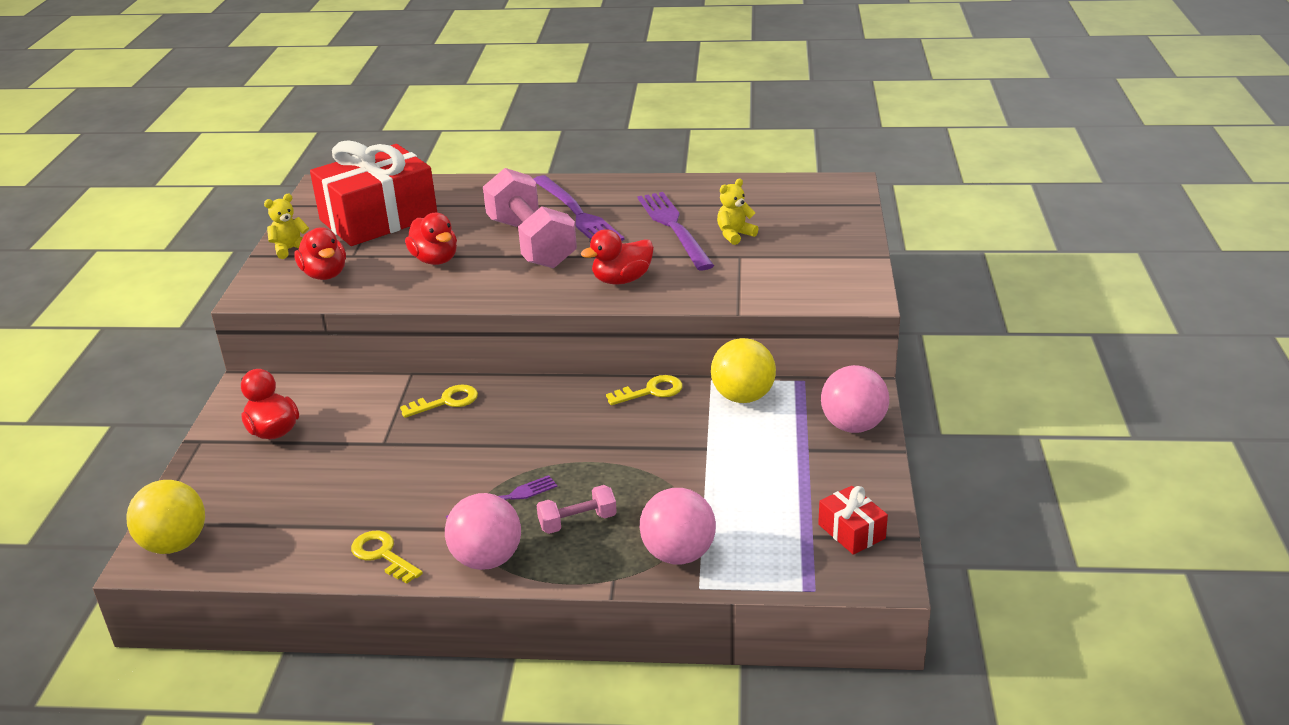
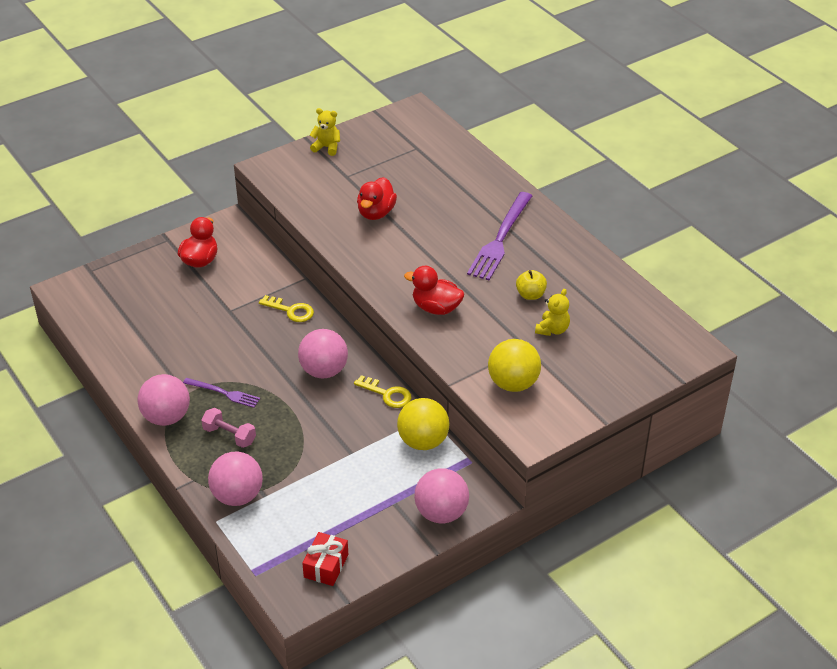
camera: 50 degrees right, 10 degrees up
yellow ball [126,480,205,554] -> yellow ball moved to [488,339,541,392]
red duck [294,227,346,280] -> none
red gift [310,140,437,246] -> none
yellow key [351,531,423,584] -> none
pink dumbbell [483,168,577,268] -> none
purple fork [638,192,714,270] -> yellow apple [516,270,547,300]
yellow teddy bear [717,178,758,245] -> yellow teddy bear turned 105 degrees clockwise [535,289,570,336]
none -> pink ball [298,329,348,378]

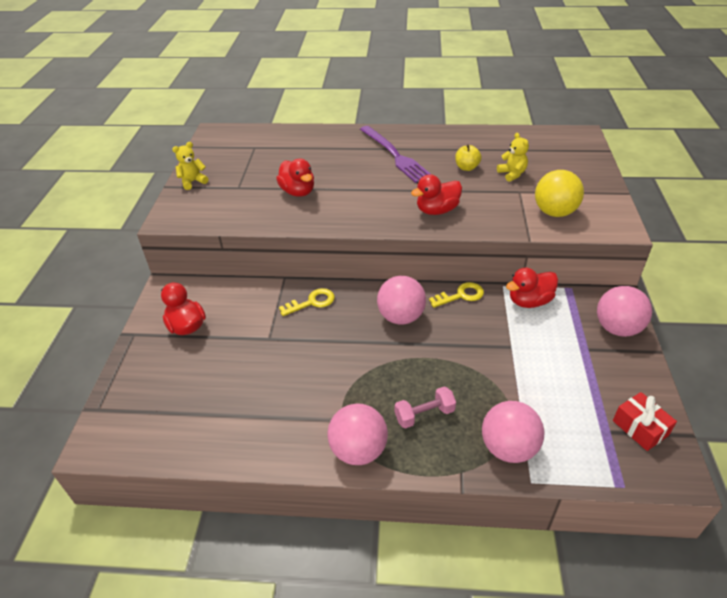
camera: 50 degrees left, 0 degrees up
purple fork [183,378,260,408] -> none
yellow ball [397,398,449,450] -> red duck [506,268,558,308]

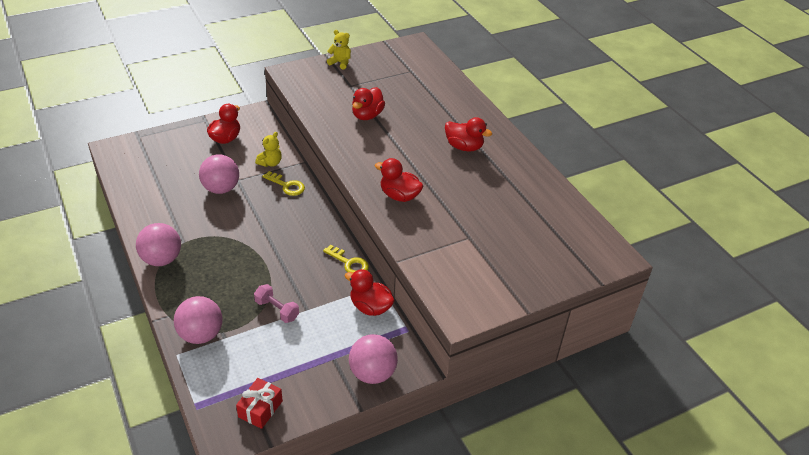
camera: 55 degrees right, 0 degrees up
purple fork [360,126,432,183] -> red duck [445,117,492,151]
pink ball [377,276,426,325] -> pink ball moved to [199,155,239,194]
pink dumbbell [395,386,456,429] -> pink dumbbell moved to [254,284,299,323]
yellow apple [455,144,481,171] -> none
yellow teddy bear [497,133,529,182] -> yellow teddy bear moved to [255,132,282,167]
yellow ball [535,170,584,217] -> none

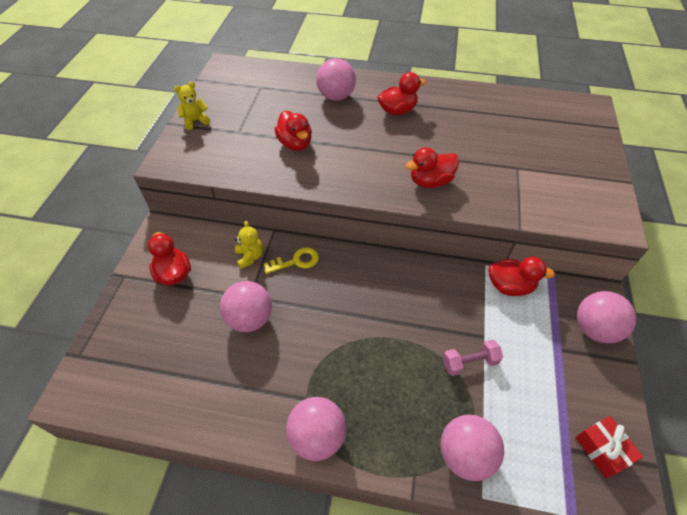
camera: 50 degrees left, 10 degrees up
yellow key [323,245,369,273] -> none
red duck [345,269,395,316] -> red duck turned 150 degrees counterclockwise [488,257,555,296]
none -> pink ball [316,58,356,101]

